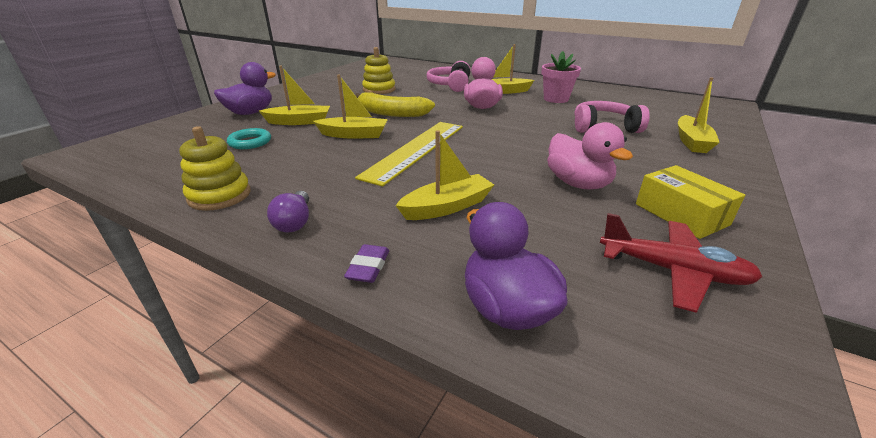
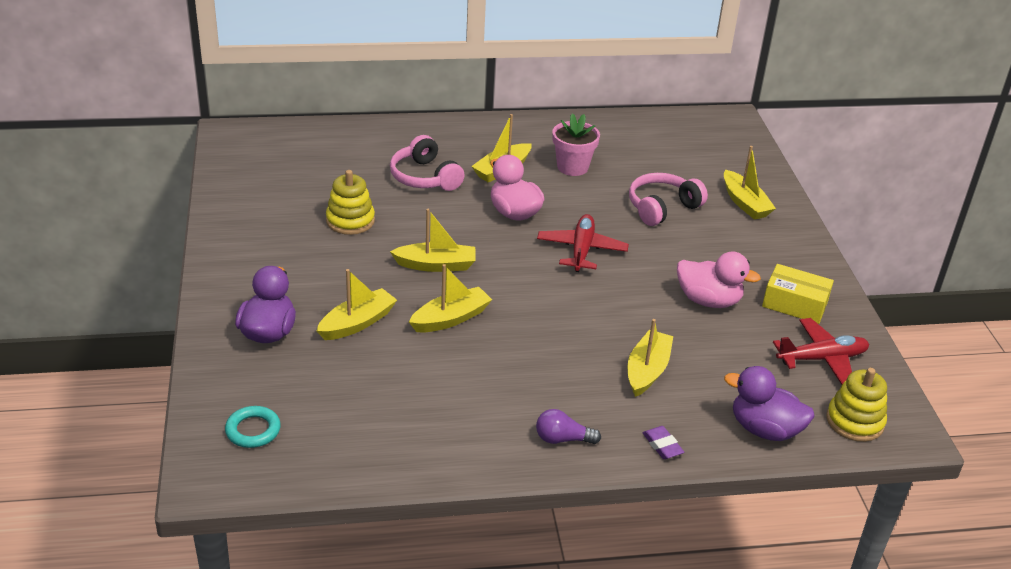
camera: 40 degrees left, 5 degrees up
yellow stacking toy [179,126,250,211] -> yellow stacking toy moved to [826,368,887,442]
turquoise ring [227,128,271,149] -> turquoise ring moved to [225,406,281,448]
purple light bulb [267,191,309,233] -> purple light bulb turned 135 degrees clockwise [536,409,601,444]
yellow banana [355,92,435,117] -> yellow boat [390,209,475,272]
yellow ruler [355,122,463,187] -> none
none -> red plane [537,214,629,272]

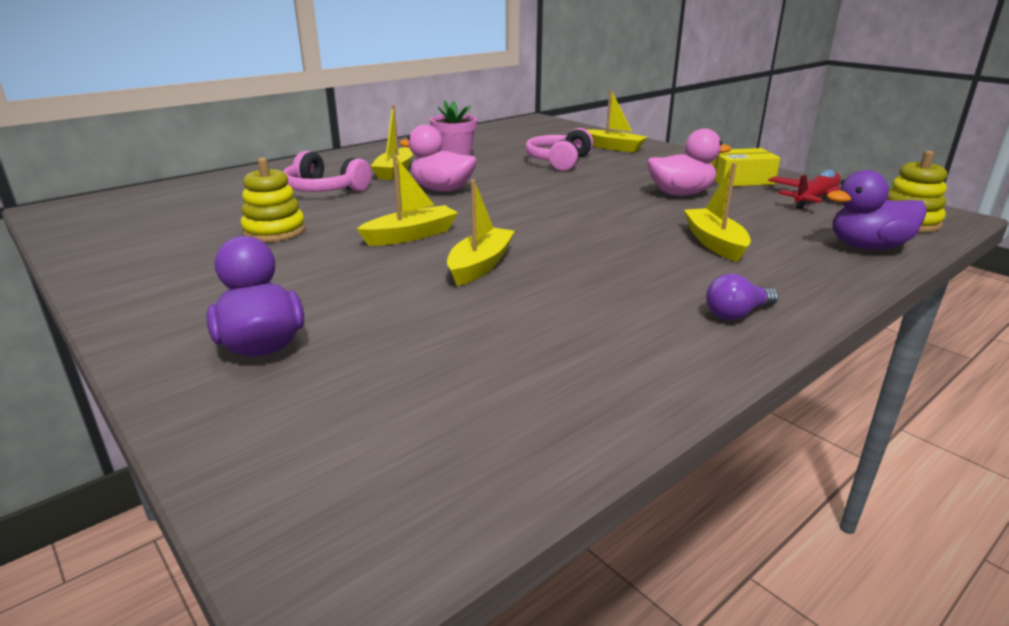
camera: 30 degrees left, 10 degrees down
turquoise ring [225,406,281,448] -> none
yellow boat [316,269,397,340] -> none
red plane [537,214,629,272] -> none
purple eraser [643,426,684,459] -> none

